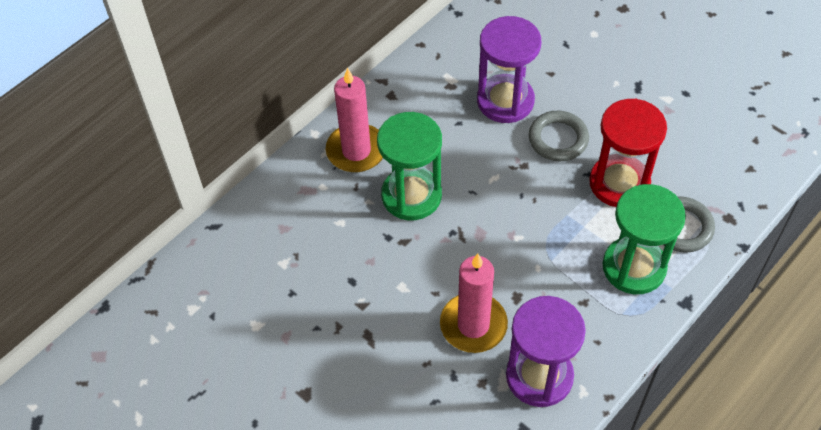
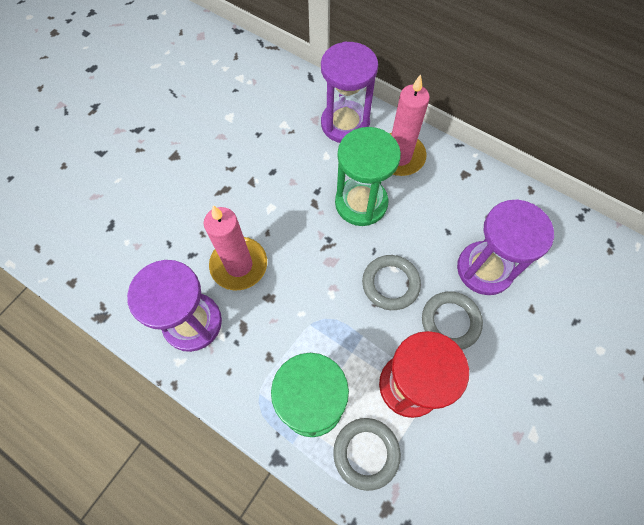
camera: 80 degrees right, 10 degrees up
none -> purple hourglass [321,42,378,143]
none -> grey ring [362,255,421,310]

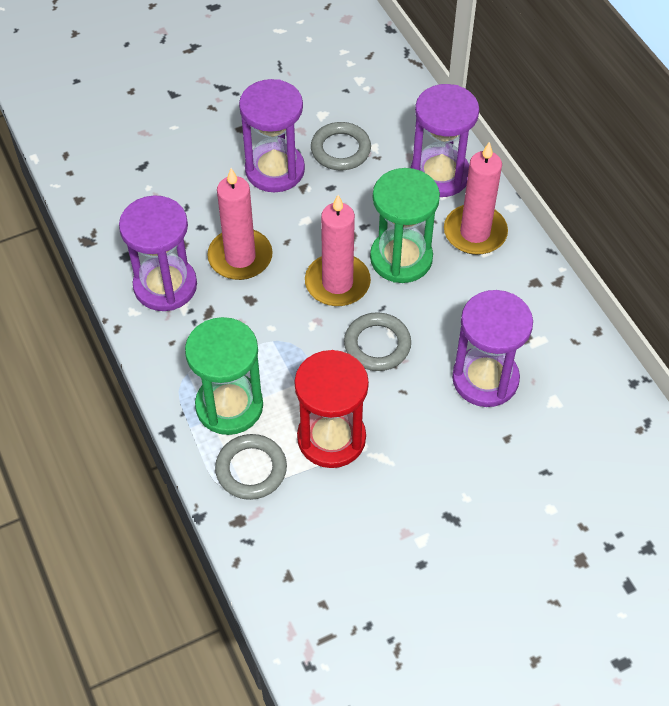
camera: 30 degrees right, 10 degrees down
grey ring [422,291,483,350] -> grey ring moved to [311,122,371,170]
none -> purple hourglass [239,79,305,193]
none -> pink candle [305,195,371,306]

